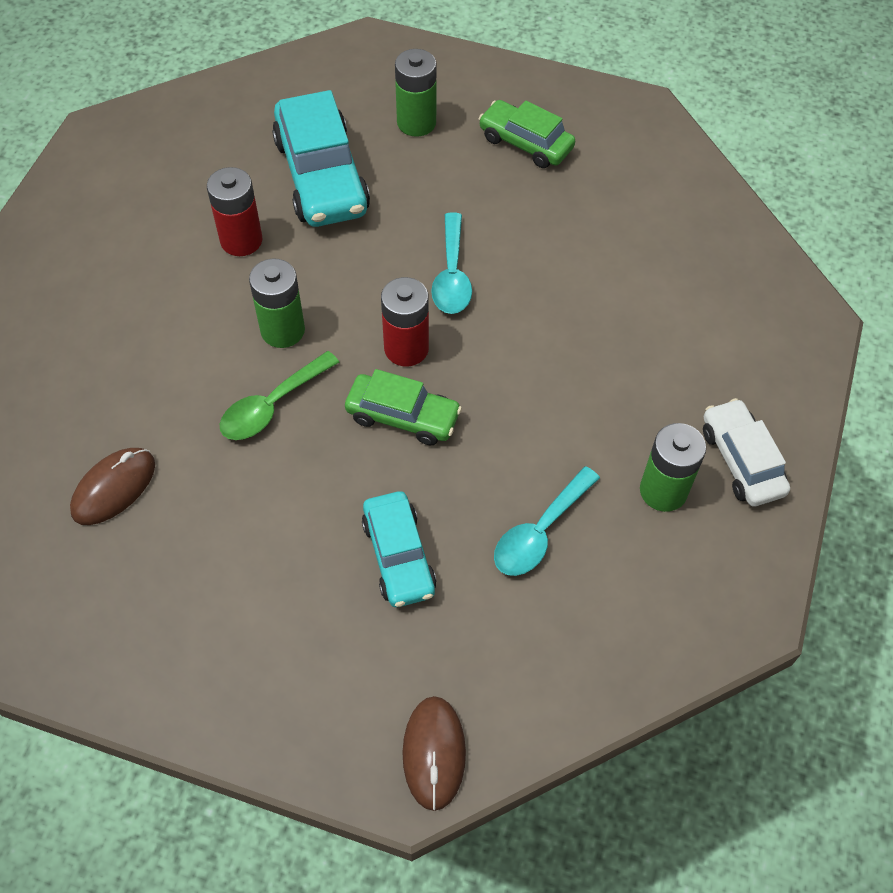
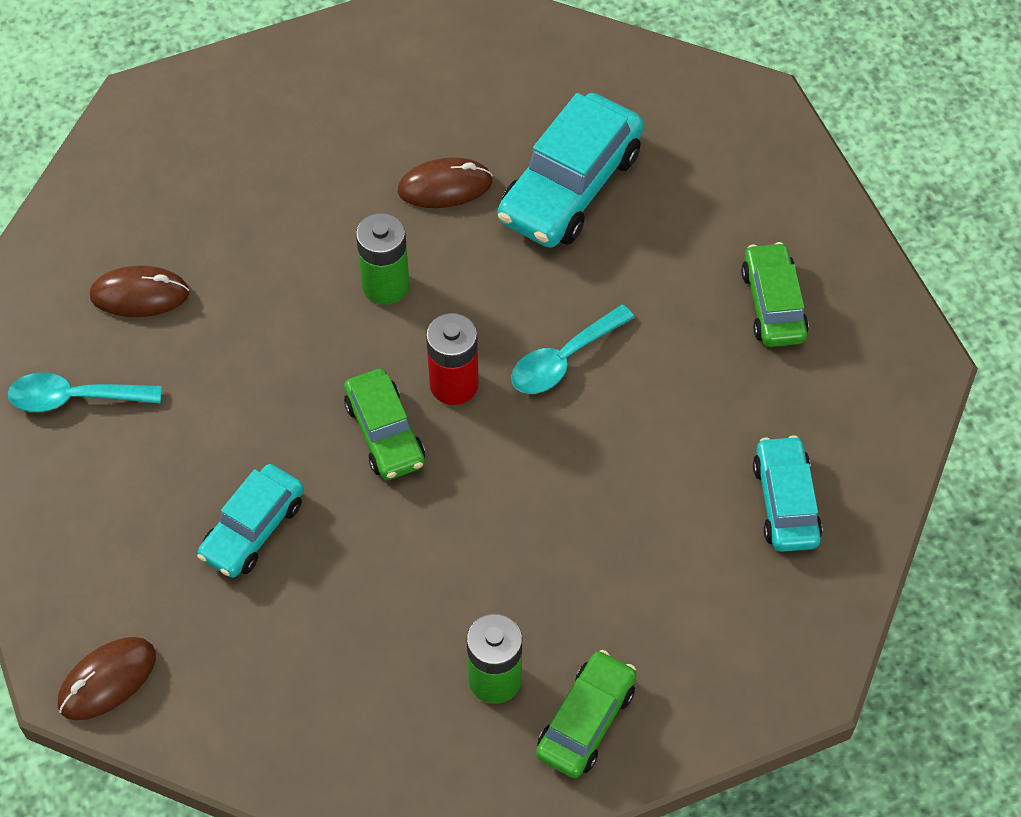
camera: 50 degrees right, 0 degrees up
red battery [207,167,262,256] -> brown mouse [398,158,493,208]
green spoon [220,351,339,440] -> none
green battery [395,49,437,137] -> none
turquoise spoon [494,466,600,576] -> turquoise spoon moved to [8,372,162,412]
white car [703,398,790,506] -> green car [536,650,637,778]
none -> turquoise car [753,435,823,552]

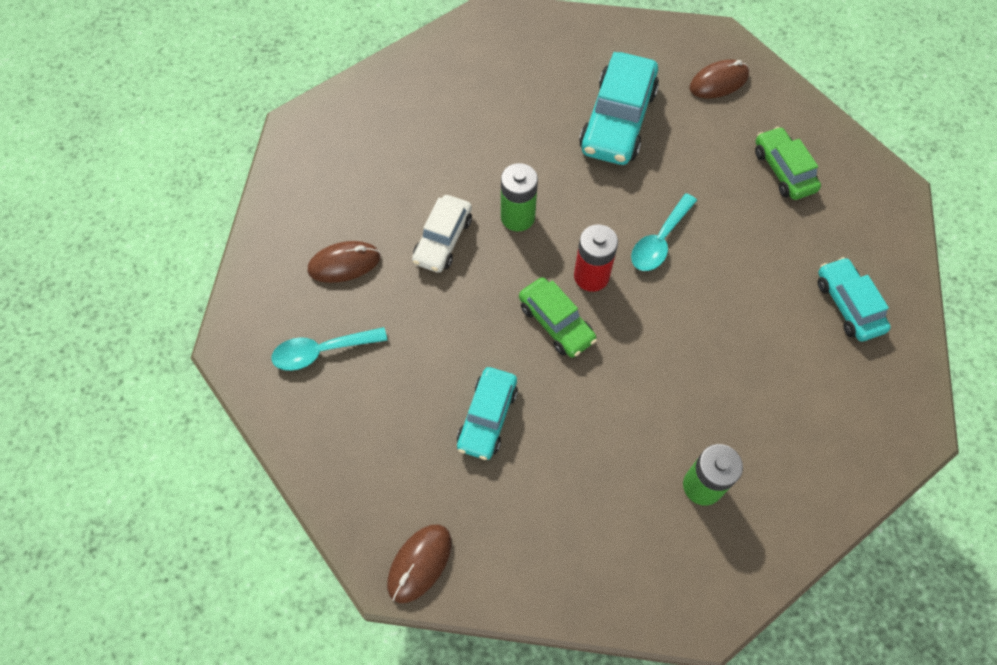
camera: 15 degrees left, 5 degrees up
brown mouse [398,158,493,208] -> brown mouse moved to [689,59,749,99]
green car [536,650,637,778] -> none
none -> white car [412,195,472,273]

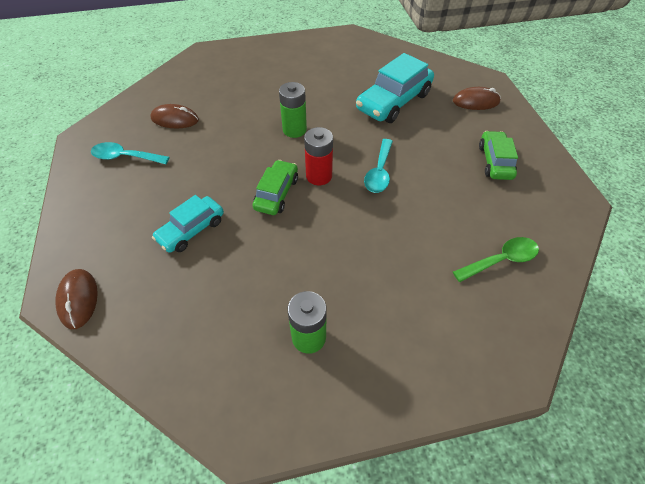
camera: 25 degrees right, 10 degrees down
brown mouse [387,525,451,603] -> brown mouse turned 75 degrees counterclockwise [55,269,98,329]
white car [412,195,472,273] -> none
green car [519,277,597,358] -> green car turned 150 degrees counterclockwise [252,160,298,215]
turquoise spoon [631,193,697,271] -> turquoise spoon turned 45 degrees counterclockwise [364,139,393,193]
turquoise car [818,257,891,342] -> green spoon [453,237,539,282]

